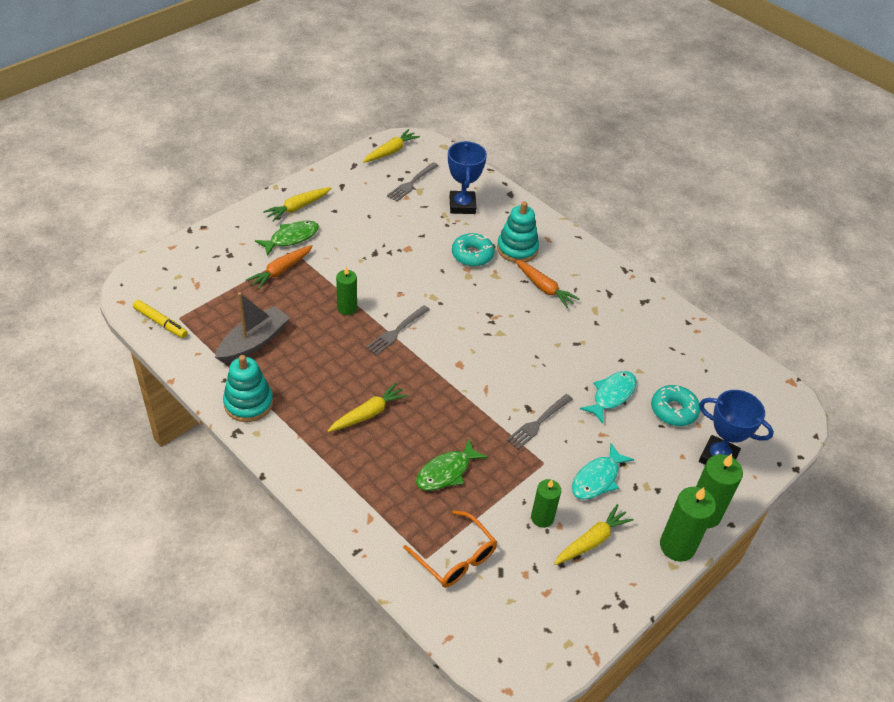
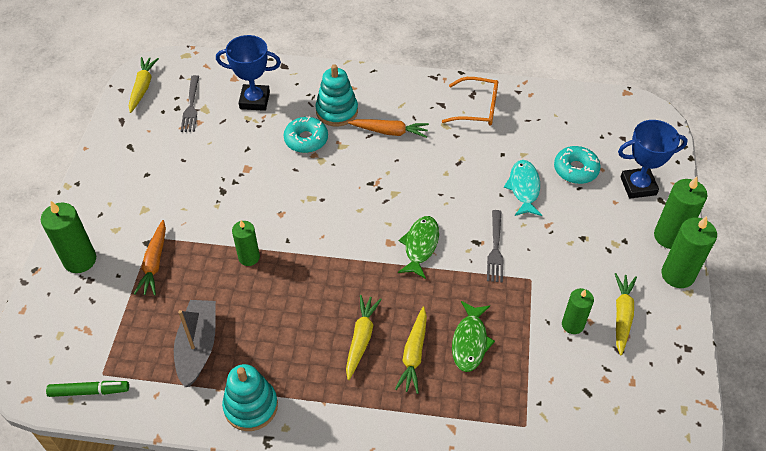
camera: 35 degrees left, 5 degrees up
yellow marker [133,300,188,338] -> green marker [46,381,129,397]
green fish [255,220,319,256] -> green fish moved to [398,216,439,279]
yellow carrot [263,187,331,222] -> yellow carrot moved to [395,307,427,394]
grey fork [366,305,430,356] -> none
orange glasses [403,510,497,587] -> orange glasses moved to [442,77,498,126]
blue trophy [448,141,487,214] -> blue trophy turned 45 degrees counterclockwise [216,35,281,111]
turquoise fish [572,443,634,499] -> none
none -> green candle [41,201,96,273]

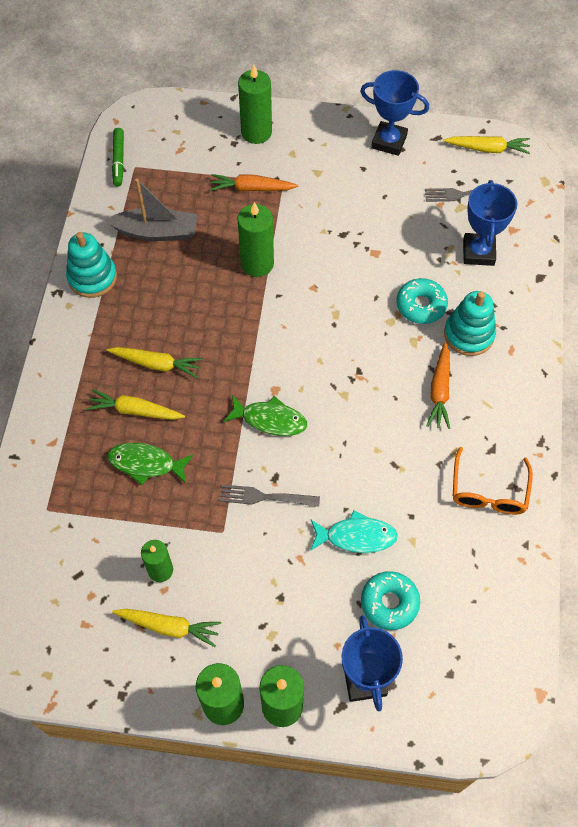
camera: 90 degrees right, 10 degrees up
green candle [232,220,260,266] -> green candle [237,202,274,277], size x1.53
none -> blue trophy [360,70,429,156]

